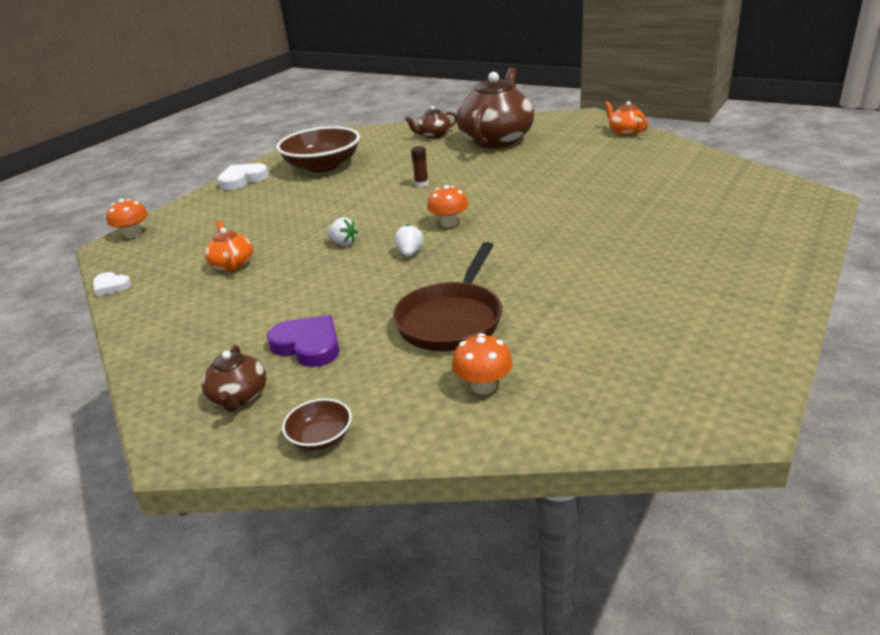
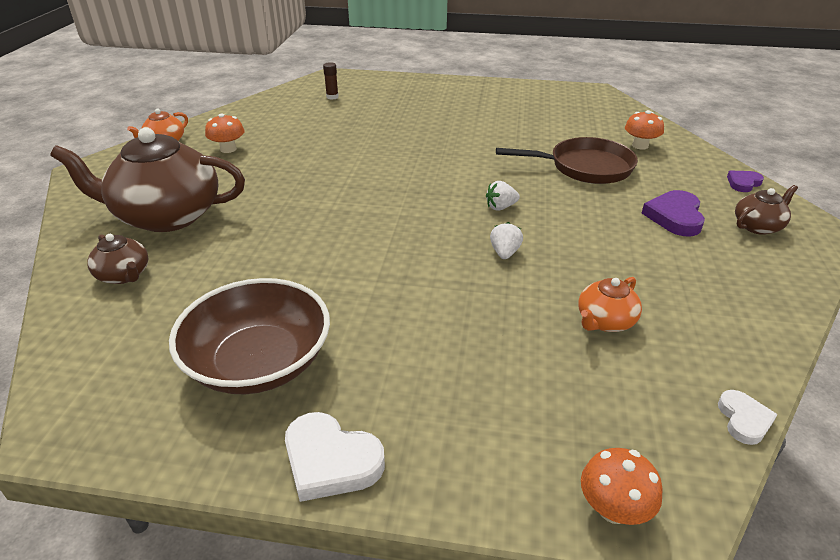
camera: 115 degrees left, 5 degrees up
brown bowl [282,398,352,450] -> purple heart [727,171,764,192]
brown glue stick [411,146,429,187] -> brown glue stick moved to [323,62,339,100]
orange mushroom [427,185,469,227] -> orange mushroom moved to [205,113,245,153]

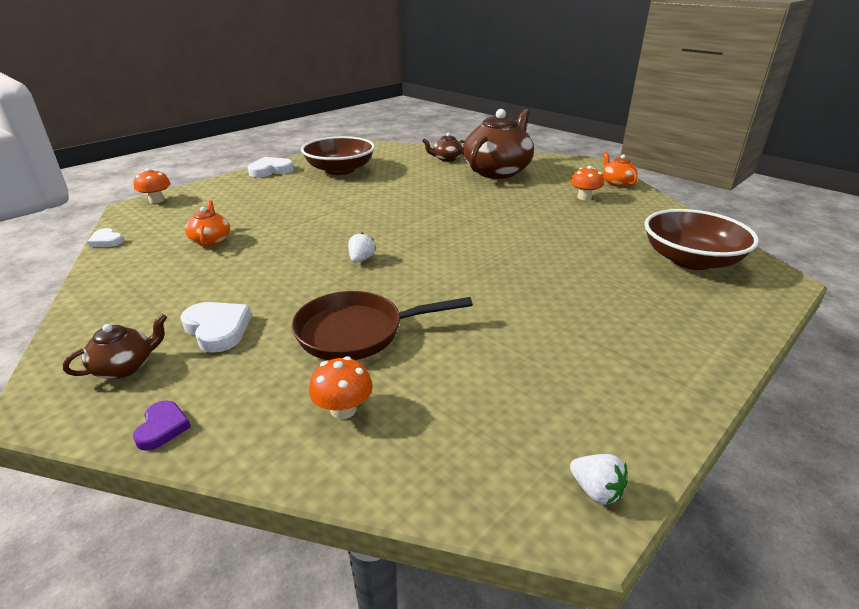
camera: 125 degrees right, 5 degrees down
brown glue stick [323,62,339,100] -> brown bowl [644,209,759,270]
white strawberry [490,222,523,259] -> white strawberry moved to [570,454,628,505]
brown pan [496,137,638,184] -> brown pan turned 45 degrees clockwise [292,291,473,360]
purple heart [642,190,705,236] -> white heart [181,302,252,353]
brown teapot [735,185,798,235] -> brown teapot turned 135 degrees counterclockwise [63,314,167,379]

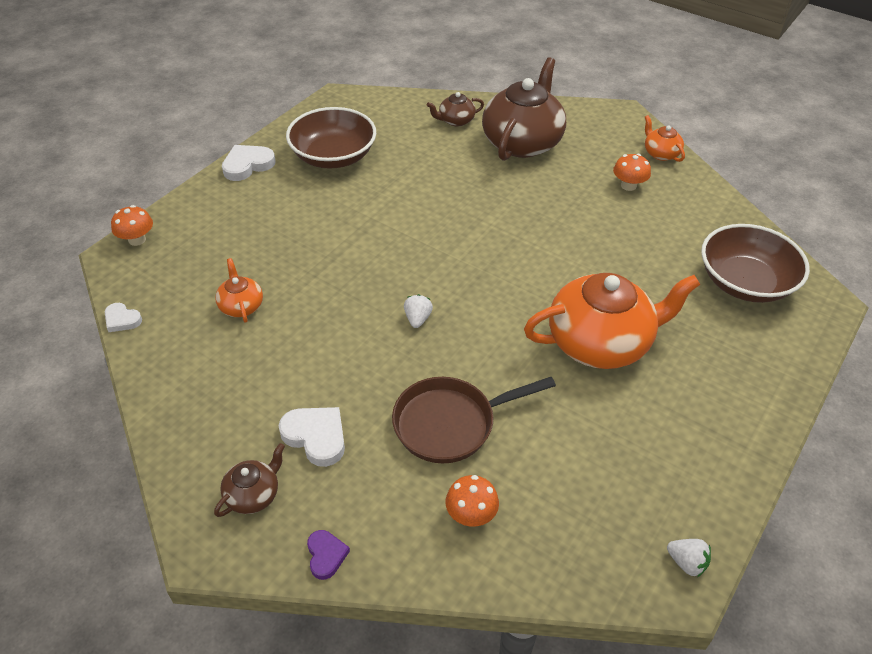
camera: 10 degrees left, 15 degrees up
none -> orange teapot [524,273,701,369]

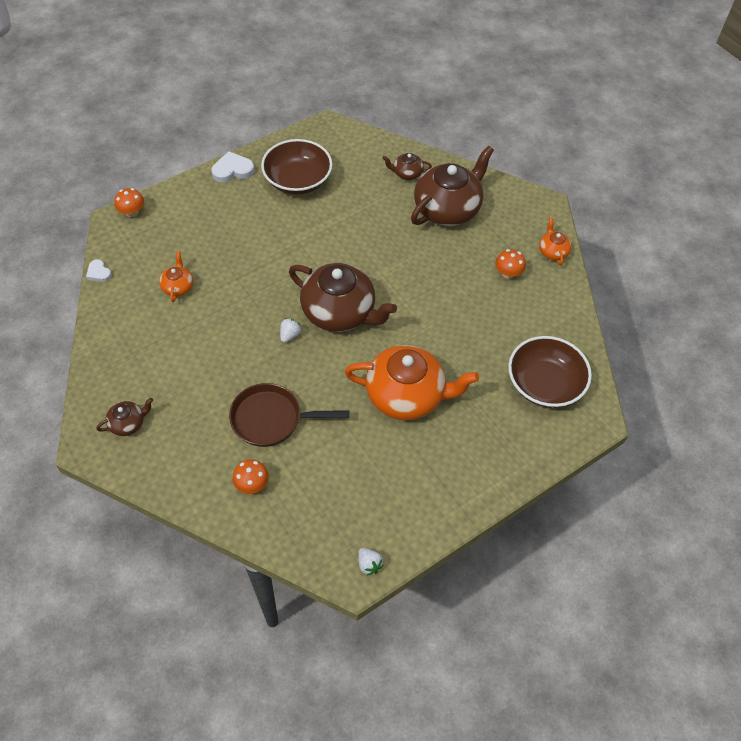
camera: 20 degrees right, 10 degrees up
white heart [279,407,345,467] -> none
purple heart [307,530,350,580] -> none
none -> brown teapot [289,263,397,332]

